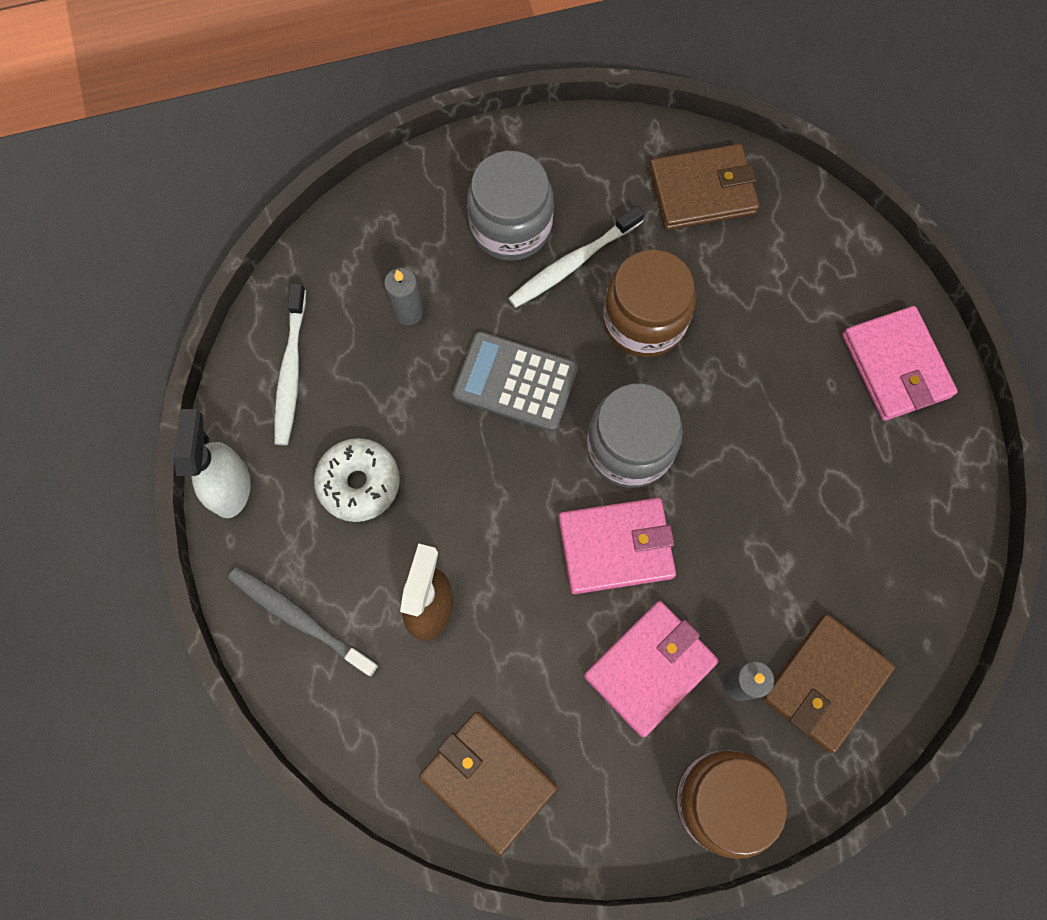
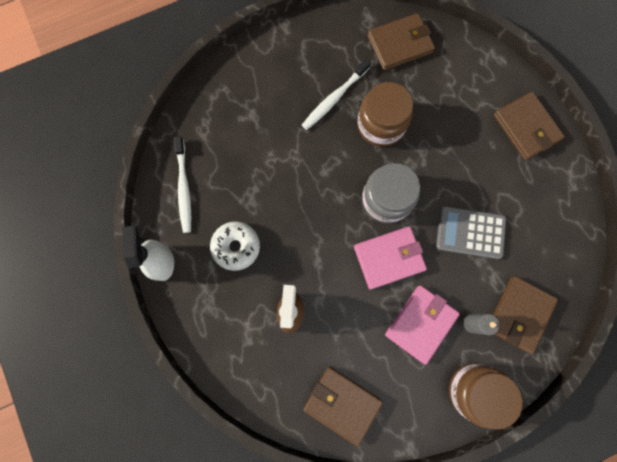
camera: 10 degrees left, 5 degrees up
grey toothbrush [228,567,378,677] -> none
grey candle [384,268,423,325] -> none
grey calculator [453,331,578,432] -> grey calculator moved to [436,206,506,259]
grey jar [467,151,554,261] -> none
pink wallet [842,306,958,421] -> brown wallet [494,92,565,160]

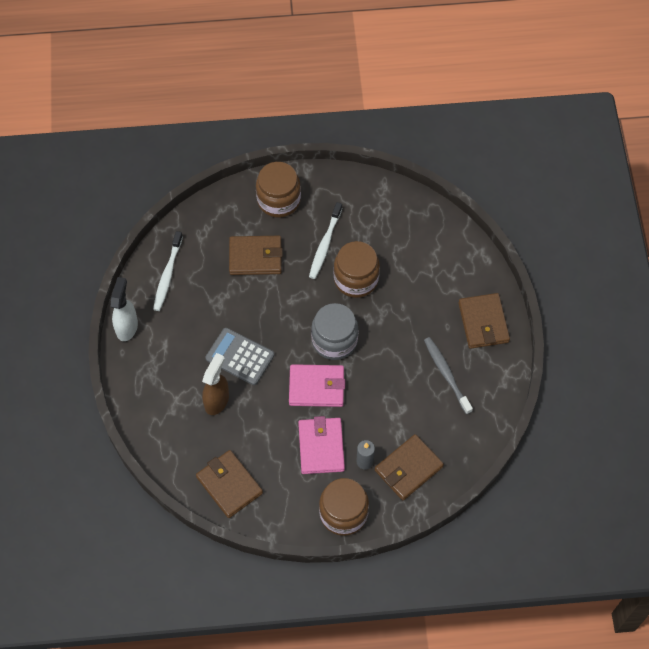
camera: 20 degrees right, 15 degrees down
white donut [210,221,260,271] -> none
white toothbrush [302,59,371,130] -> white toothbrush turned 45 degrees counterclockwise [309,202,342,279]
brown wallet [368,13,435,71] -> brown wallet moved to [229,236,283,275]
pink wallet [385,285,460,365] -> pink wallet turned 60 degrees counterclockwise [298,416,345,474]
grey calculator [436,206,506,259] -> grey calculator moved to [205,328,274,385]
none -> brown jar [256,162,301,218]
none -> grey toothbrush [424,337,473,414]

